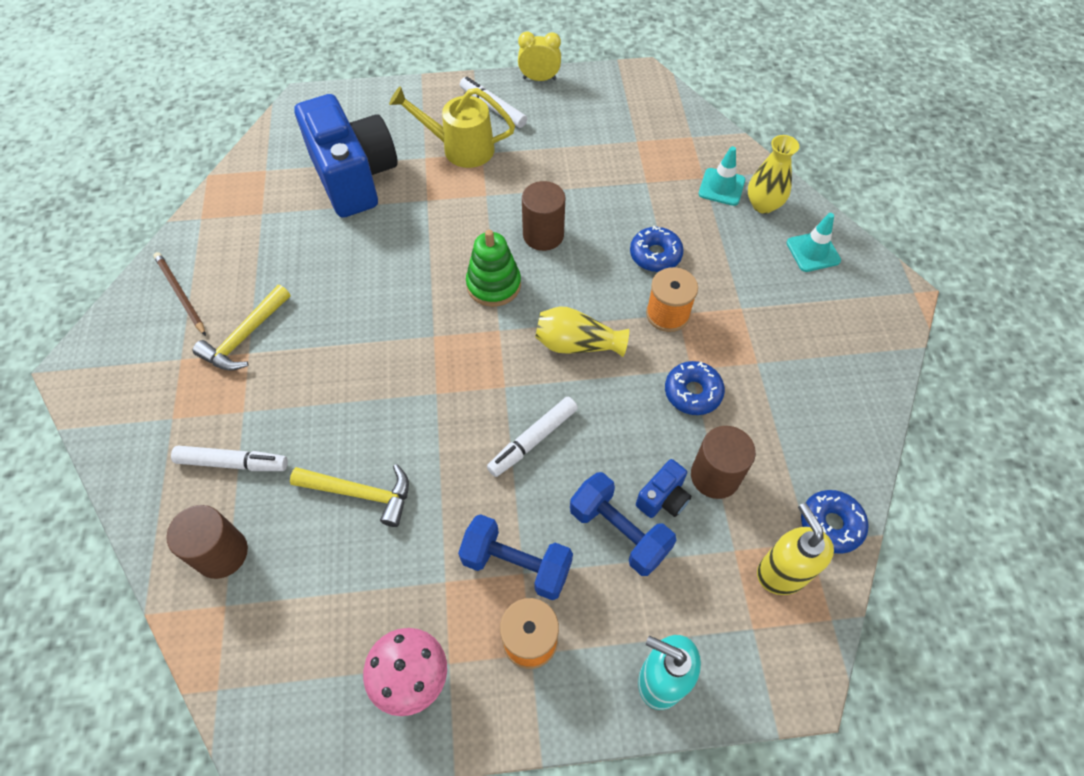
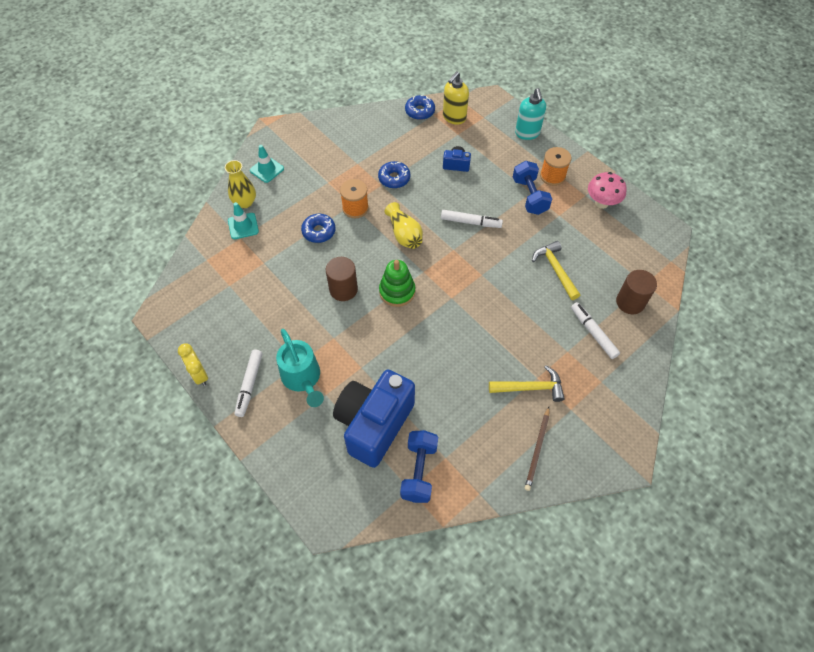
camera: 125 degrees left, 0 degrees up
yellow watering can [389,86,515,168] -> turquoise watering can [276,329,324,407]
blue dumbbell [570,472,676,576] -> blue dumbbell moved to [400,430,438,503]
brown cylinder [691,426,756,499] -> none

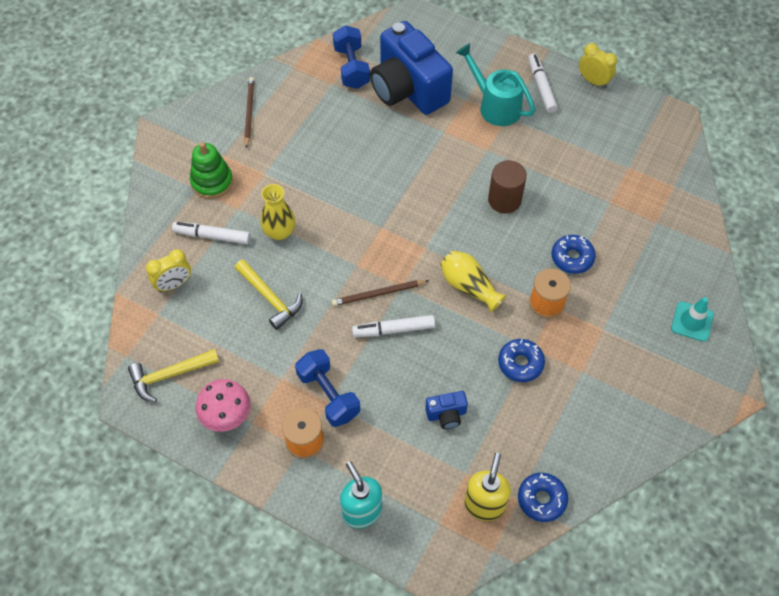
camera: 160 degrees right, 0 degrees up
yellow vase [225,160,256,208] -> yellow vase moved to [260,184,296,240]
turquoise traffic cone [228,202,259,239] -> none
blue camera [333,369,415,468] -> blue camera turned 135 degrees clockwise [370,21,453,115]
green stacking toy [379,260,415,307] -> green stacking toy moved to [190,142,233,199]
yellow hammer [489,366,565,402] -> yellow hammer moved to [128,349,219,402]
white marker [571,302,620,359] -> white marker turned 150 degrees clockwise [172,222,251,244]
brown cylinder [616,270,657,314] -> yellow clock [146,249,191,292]
none -> brown pencil [332,280,429,306]

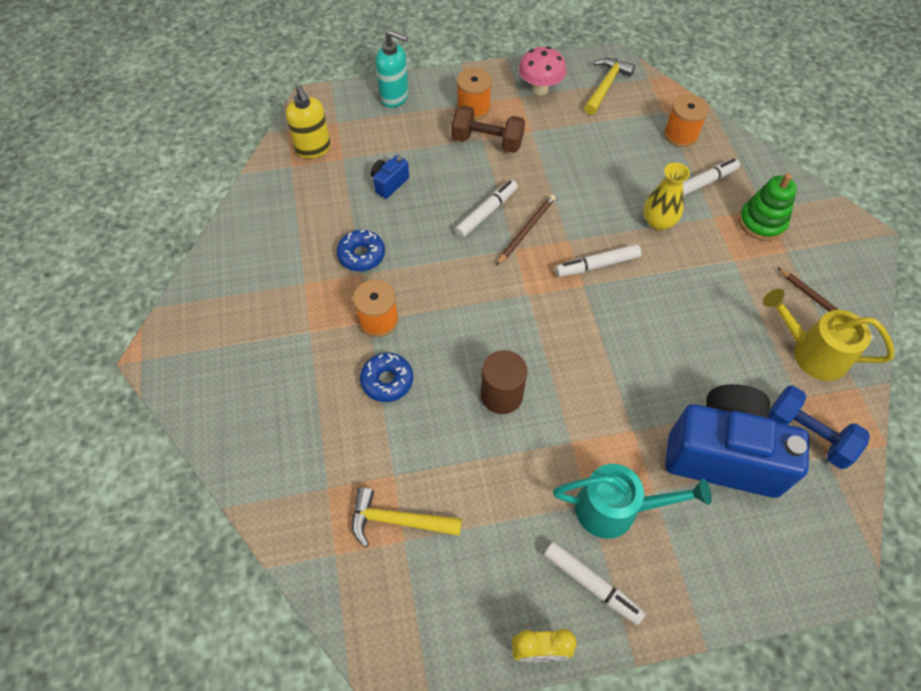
camera: 140 degrees right, 0 degrees up
yellow clock [146,249,191,292] -> orange spool [664,94,709,147]
yellow hammer [235,259,302,330] -> yellow hammer moved to [352,487,462,547]
blue dumbbell [295,349,360,427] -> brown dumbbell [451,105,525,153]
yellow vase [440,250,506,312] -> none
blue donut [518,473,568,522] -> none
turquoise traffic cone [671,297,714,342] -> none
none -> white marker [555,244,641,277]
none -> yellow watering can [763,289,895,381]

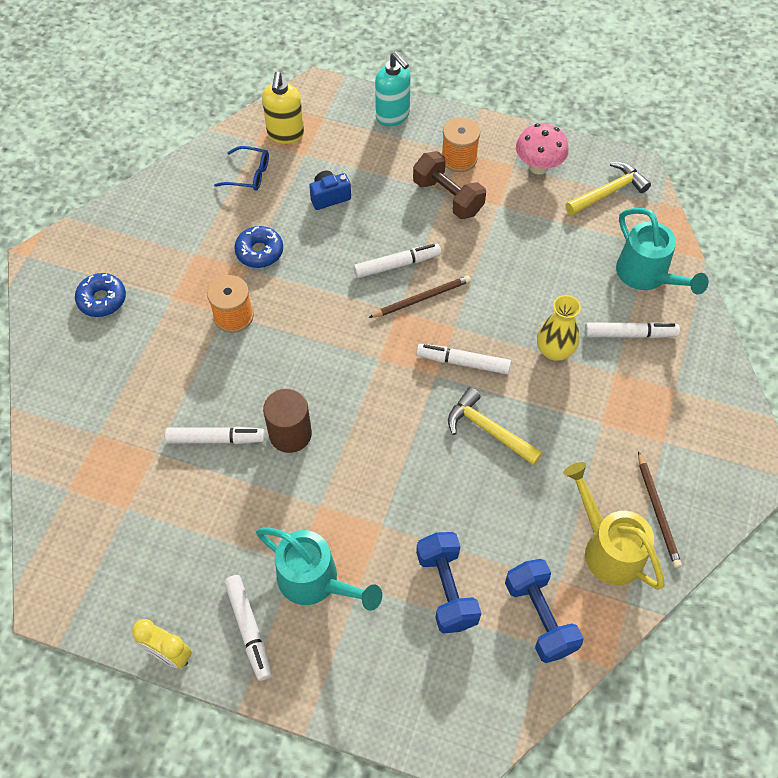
camera: 30 degrees right, 0 degrees up
yellow hammer [352,487,462,547] -> yellow hammer moved to [448,387,543,466]
blue donut [360,353,413,402] -> blue donut moved to [75,273,126,317]
orange spool [664,94,709,147] -> turquoise watering can [616,208,709,295]
blue camera [665,384,809,498] -> blue dumbbell [416,532,481,634]
green stacking toy [739,173,797,241] -> none
none -> white marker [165,427,265,444]
none -> blue glasses [214,146,269,191]

